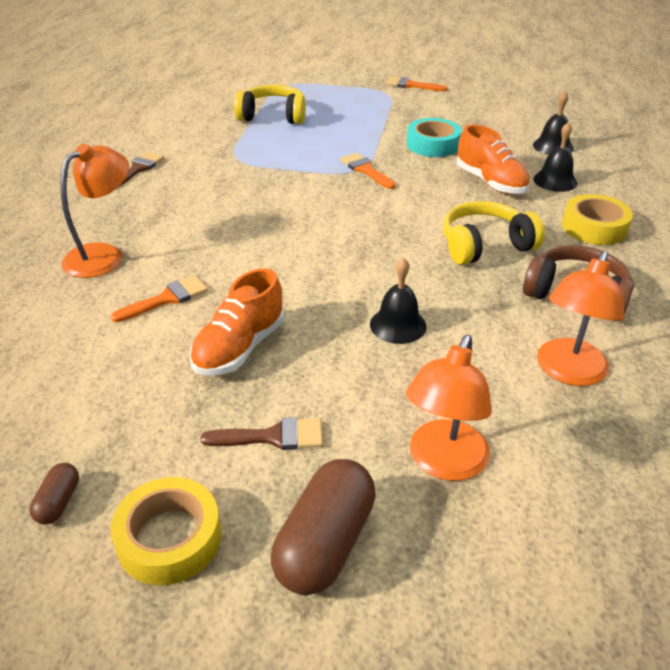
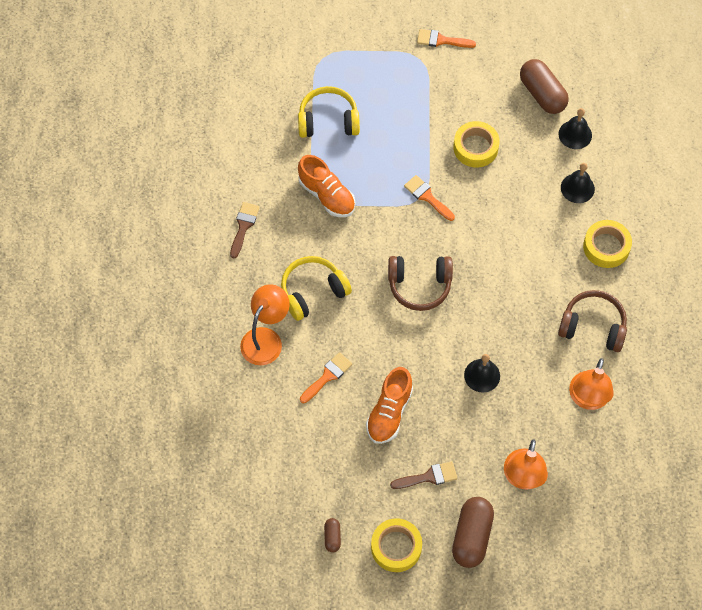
camera: 10 degrees left, 25 degrees up
turquoise tape [407,118,462,157] -> yellow tape [453,121,500,167]
yellow headphones [443,201,545,265] -> yellow headphones moved to [281,256,352,321]
orange shoe [457,125,530,194] -> orange shoe moved to [298,155,355,217]
none -> brown headphones [388,256,453,311]
none -> brown capsule [520,59,569,114]

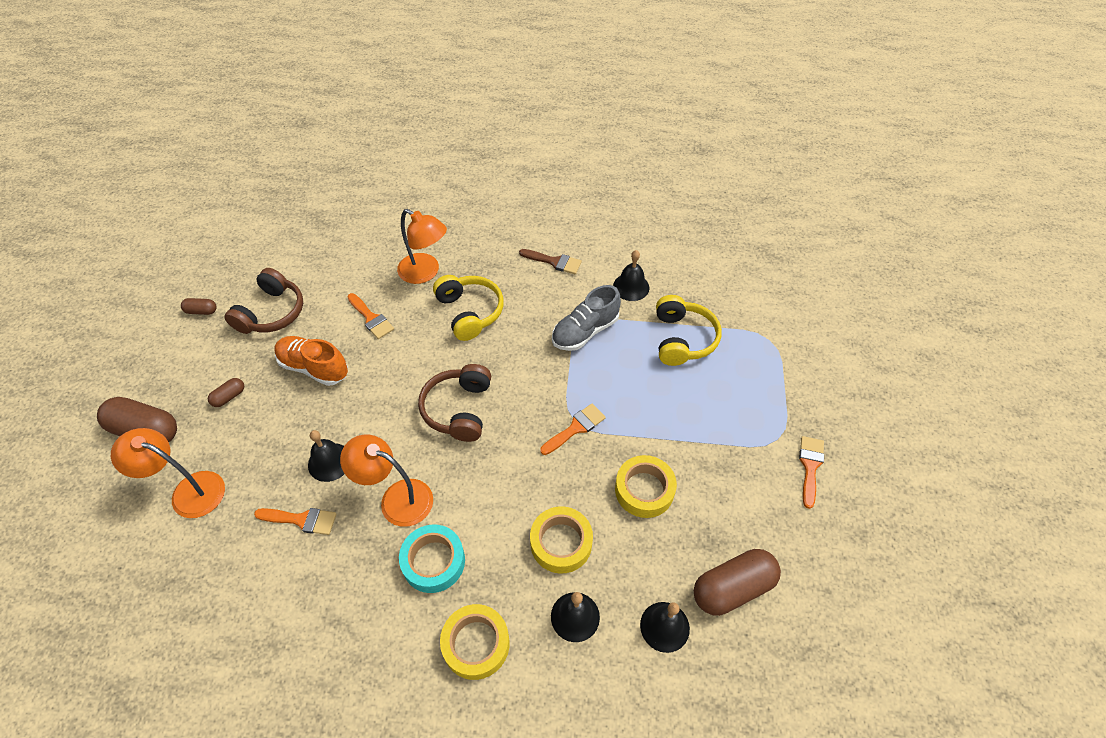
camera: 95 degrees right, 10 degrees down
orange shoe [298,155,355,217] -> grey shoe [552,285,621,351]
yellow tape [371,518,422,572] -> yellow tape moved to [530,506,593,574]
brown brush [390,461,457,489] -> brown capsule [208,378,244,407]
brown headphones [558,290,627,352] -> brown headphones moved to [224,268,303,334]
orange lamp [569,358,614,410] -> orange lamp moved to [340,435,433,527]
none -> orange brush [254,508,337,535]
none -> turquoise tape [399,524,465,593]
none -> black bell [613,250,649,301]

